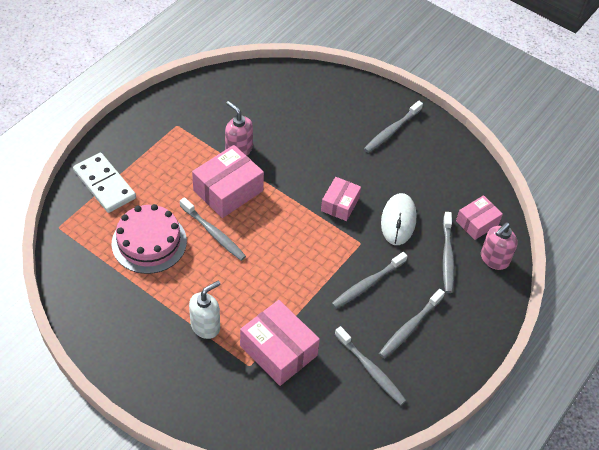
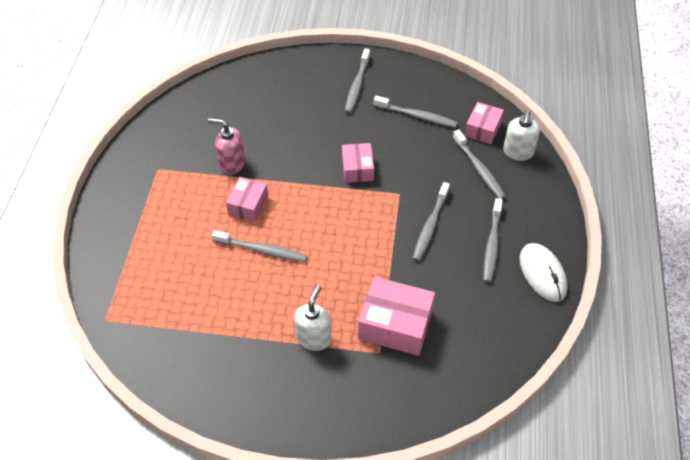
camera: 25 degrees left, 0 degrees up
white domino [73,153,136,213] -> none
pink cake [112,204,187,274] -> none
pink box [192,145,264,218] -> pink box [226,177,268,222], size x0.61
grey toothbrush [335,326,406,405] -> grey toothbrush moved to [374,96,458,128]
white mouse [381,193,417,245] -> white mouse moved to [520,243,567,302]
pink soap dispenser [481,222,518,270] -> white soap dispenser [503,110,540,161]

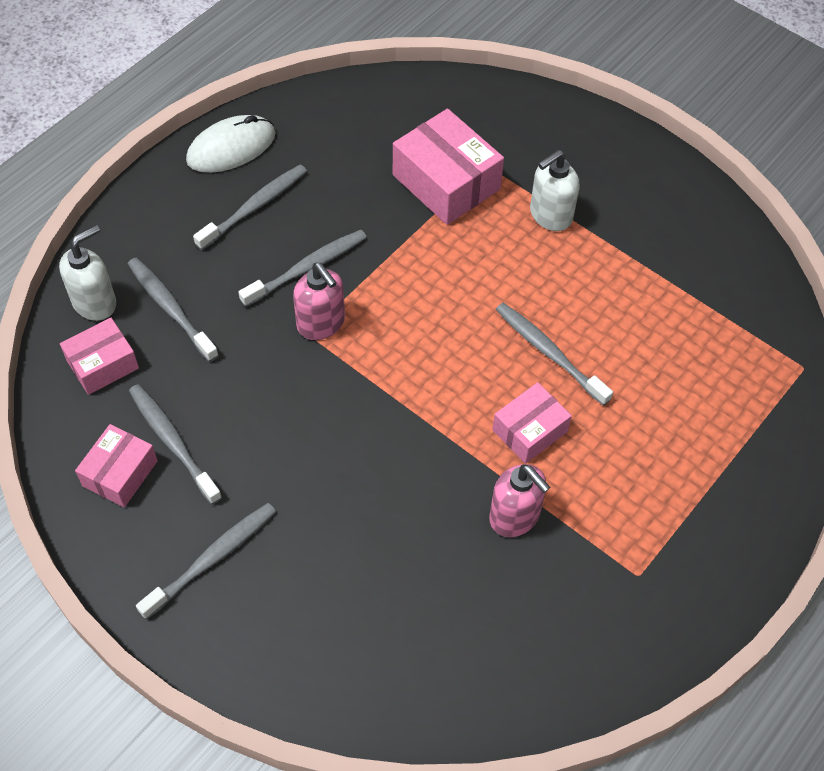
camera: 150 degrees left, 5 degrees up
pink box [342,143,374,183] -> pink box moved to [75,424,158,507]
grey toothbrush [453,129,506,199] -> grey toothbrush turned 45 degrees counterclockwise [128,258,219,362]
white mouse [520,243,567,302] -> white mouse turned 45 degrees clockwise [186,115,275,173]
none -> pink soap dispenser [293,263,345,340]

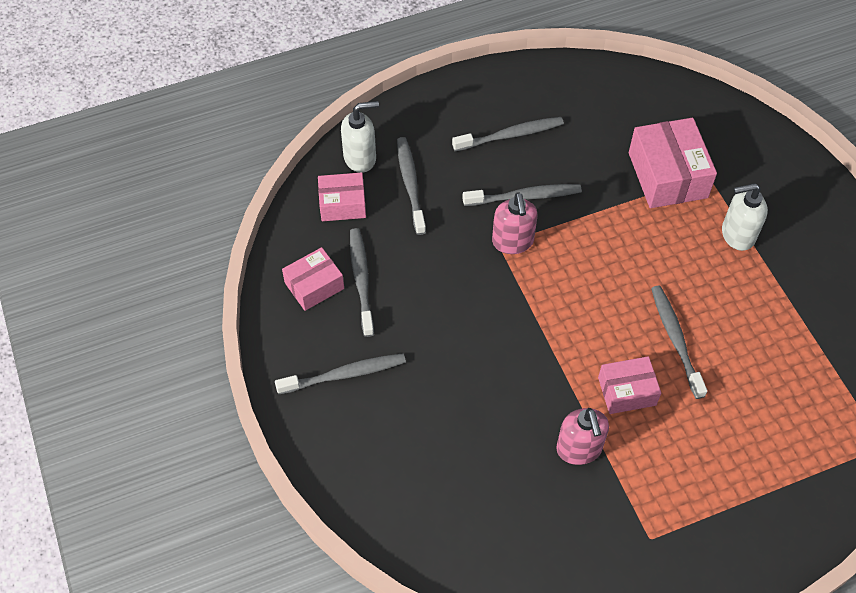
camera: 30 degrees right, 0 degrees up
white mouse [186,115,275,173] -> none

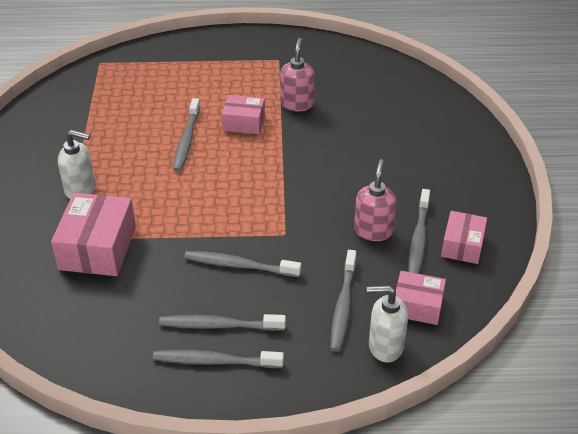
camera: 160 degrees left, 15 degrees down
grey toothbrush [275,353,406,394] -> grey toothbrush moved to [153,350,284,368]
pink box [282,247,344,311] -> pink box turned 60 degrees counterclockwise [441,211,487,264]
pink soap dispenser [492,192,537,254] -> pink soap dispenser moved to [354,159,397,241]

